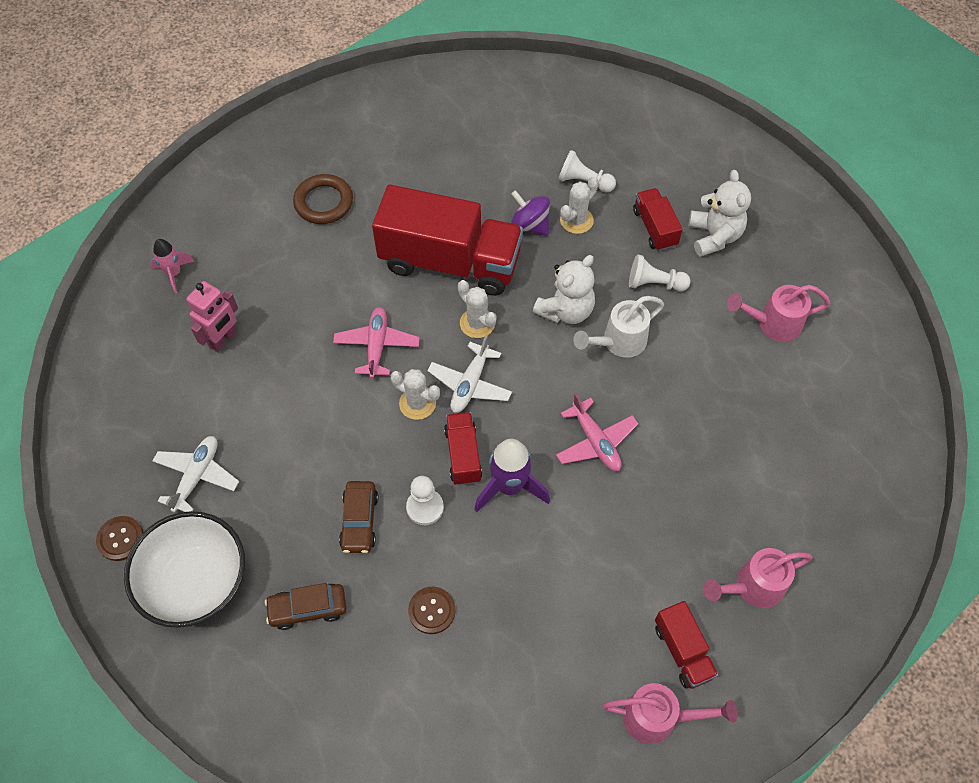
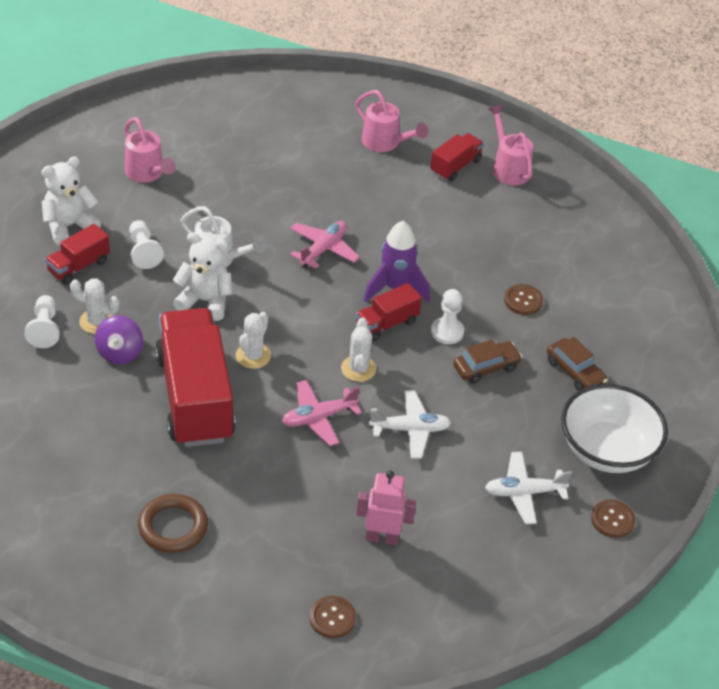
camera: 120 degrees left, 15 degrees down
pink rocket [151,239,195,293] -> brown button [309,596,356,638]
white plane [427,335,512,413] -> white plane moved to [369,391,451,458]

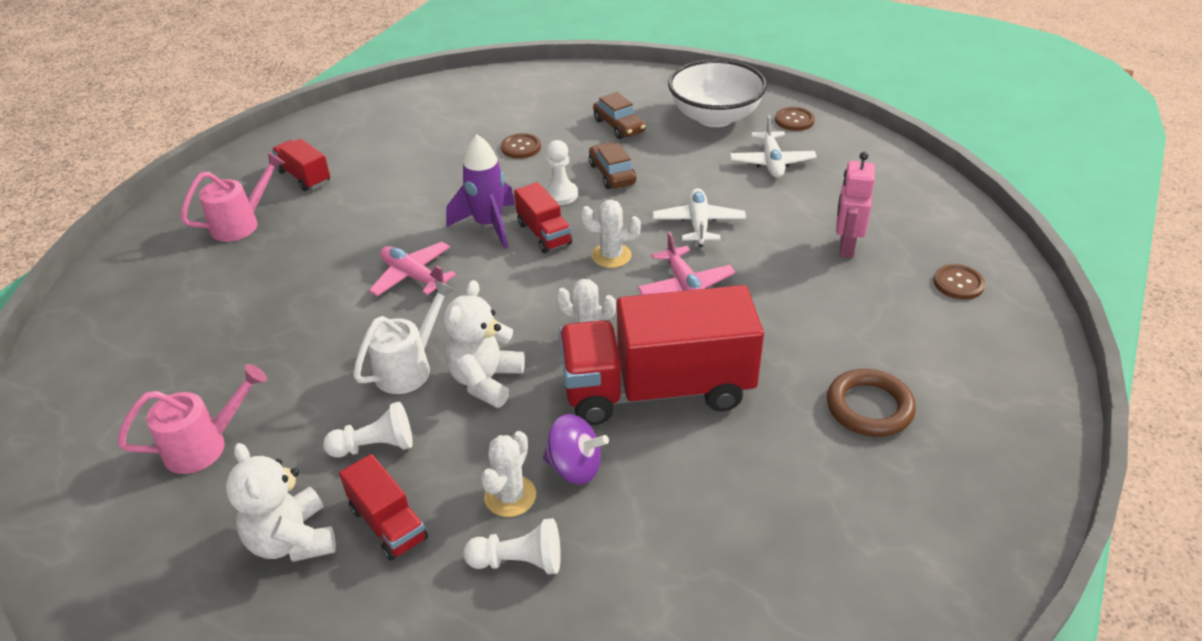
camera: 80 degrees left, 5 degrees down
pink watering can [489,105,533,186] -> none
brown car [547,337,608,391] -> brown car turned 90 degrees clockwise [593,92,646,139]

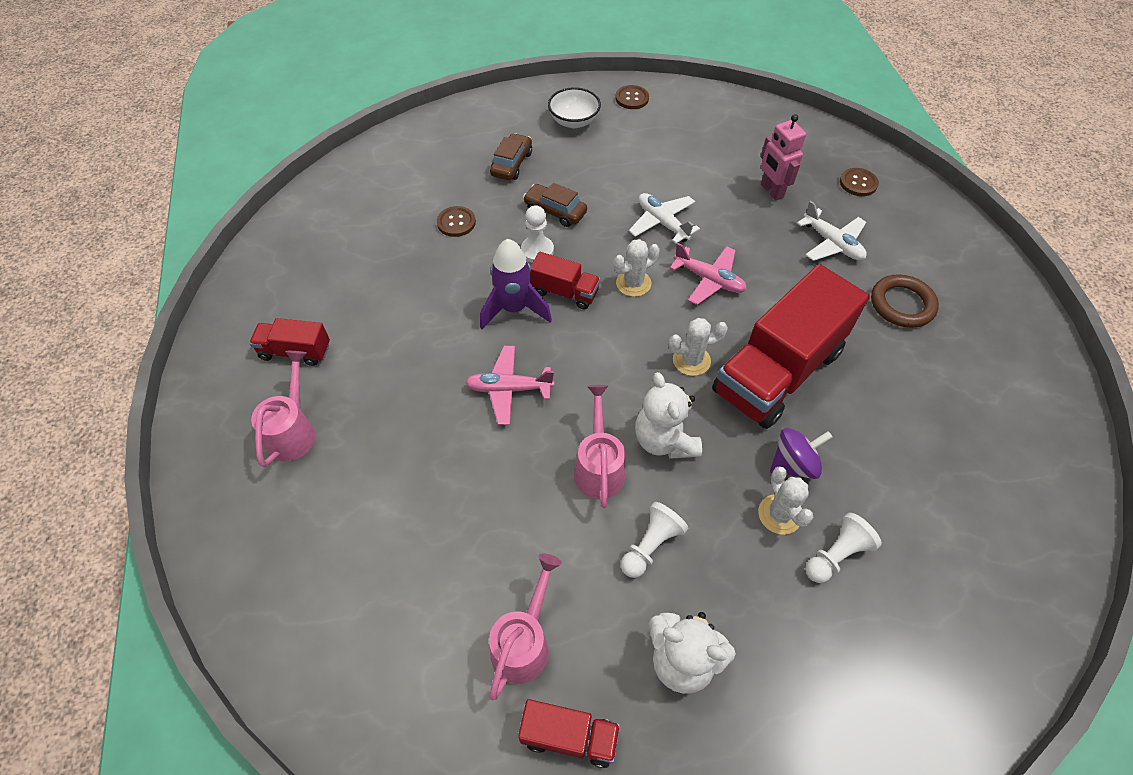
camera: 40 degrees left, 15 degrees up
red truck [339,454,428,561] -> red truck moved to [518,699,620,768]
white watering can [353,280,455,394] -> pink watering can [574,385,625,508]
brown car [593,92,646,139] -> brown car turned 90 degrees counterclockwise [490,133,532,180]
white bowl [668,59,767,127] -> white bowl [548,87,601,128], size x0.60
white plane [730,115,817,178] -> white plane moved to [797,201,867,261]

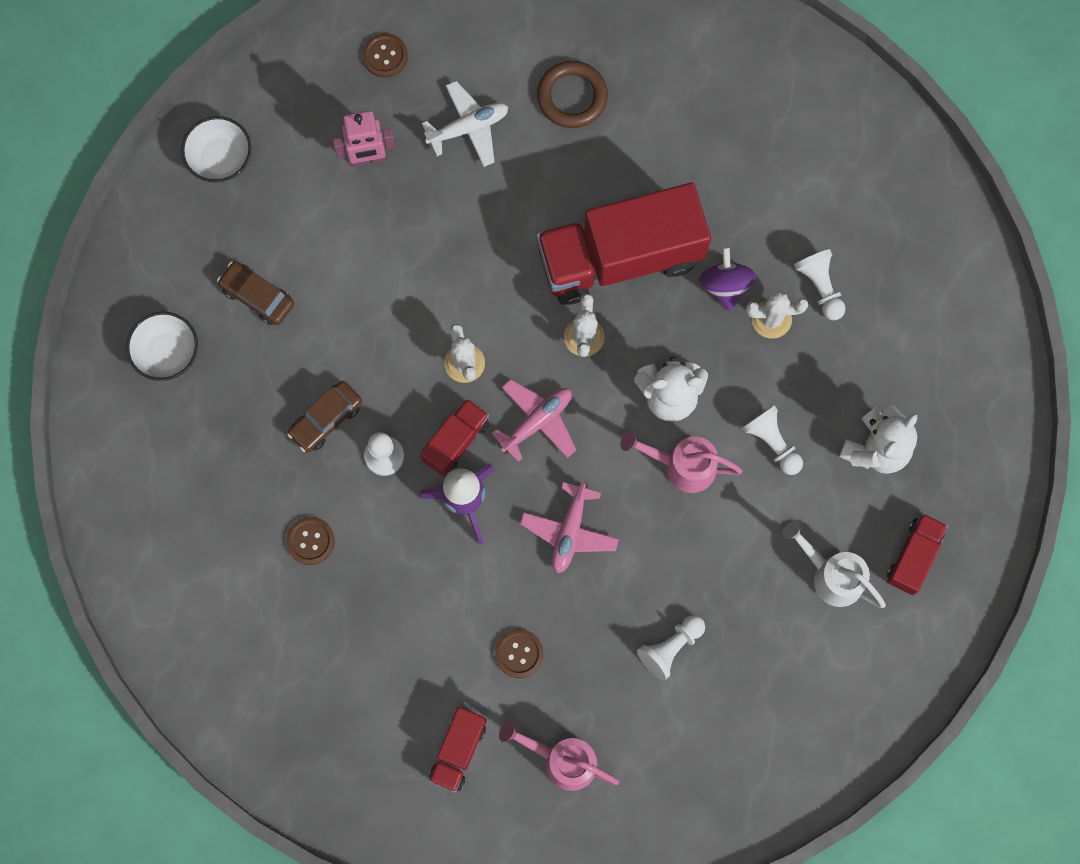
camera: 75 degrees left, 20 degrees up
pink watering can [489,553,562,701] -> white watering can [782,521,886,608]
brown car [490,133,532,180] -> brown car moved to [217,261,294,325]
brown button [615,85,649,109] -> brown button moved to [495,629,543,678]
white plane [629,193,700,244] -> none
pink plane [670,243,747,305] -> pink plane moved to [492,379,576,462]
red truck [712,264,869,429] -> red truck turned 105 degrees clockwise [536,183,711,305]
none -> white bowl [181,116,252,183]
none -> white pawn [637,615,705,681]

